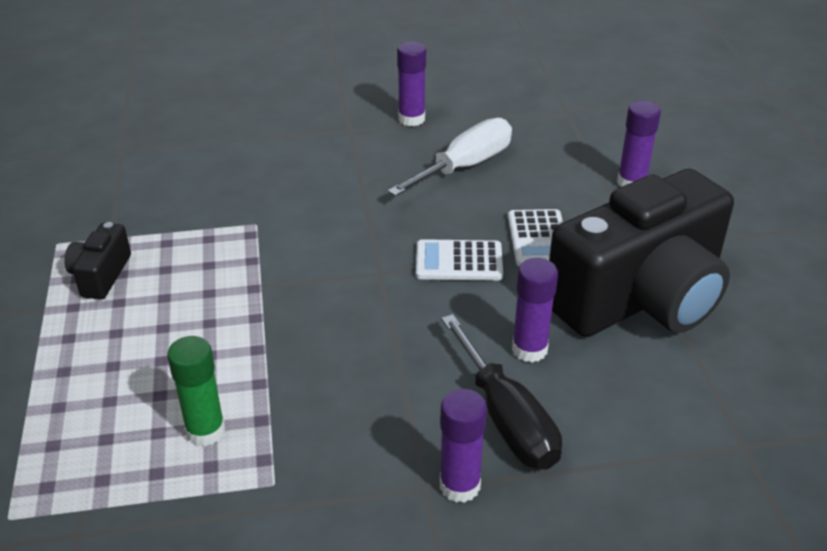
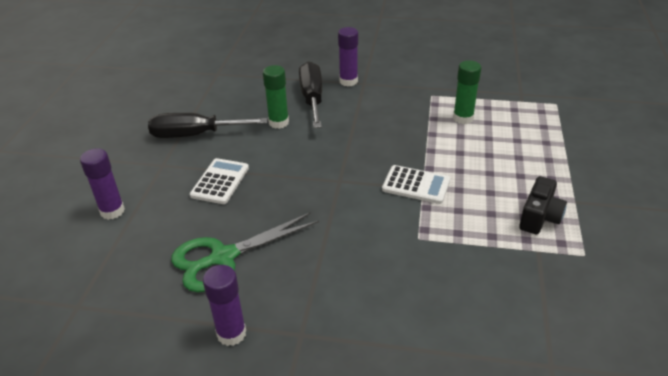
camera: 160 degrees left, 0 degrees up
white screwdriver [388,118,512,196] -> green scissors [171,212,319,292]
white calculator [416,239,503,281] -> white calculator moved to [382,165,450,204]
purple glue stick [512,258,558,363] -> green glue stick [263,65,289,129]
black camera [549,169,734,337] -> black screwdriver [148,113,267,138]

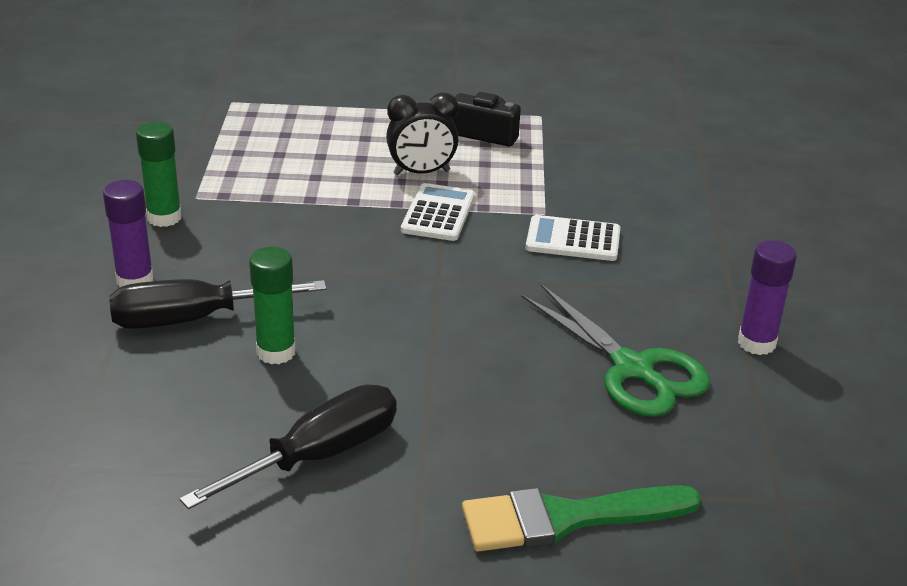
camera: 100 degrees left, 5 degrees down
purple glue stick [80,148,125,220] -> green brush [462,485,701,552]
black screwdriver [148,113,267,138] -> black screwdriver turned 120 degrees counterclockwise [179,384,397,509]
white calculator [190,158,249,204] -> white calculator moved to [526,215,620,261]
green glue stick [453,60,481,124] -> green glue stick moved to [136,121,182,227]
none -> black clock [386,92,459,175]

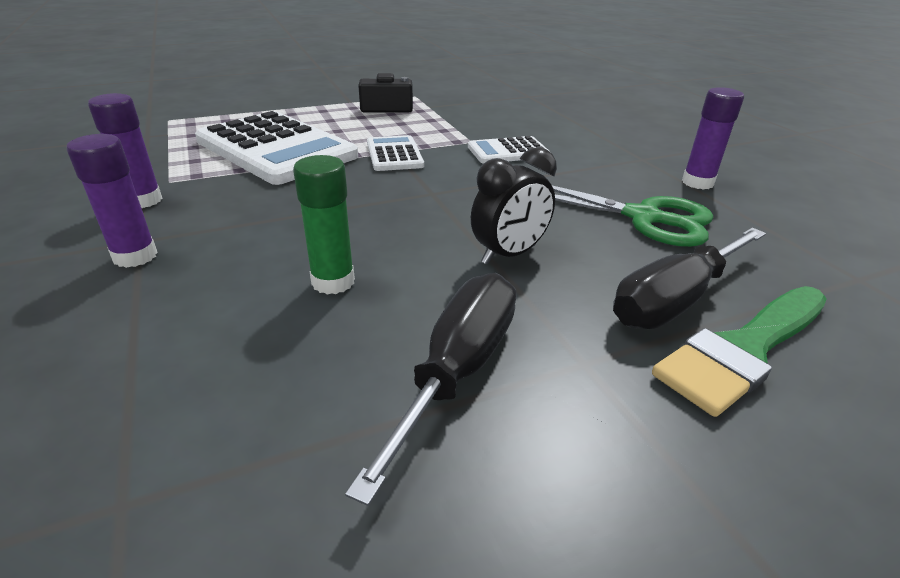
camera: 25 degrees left, 0 degrees up
black screwdriver [109,279,327,329] -> black screwdriver moved to [613,228,766,329]
green glue stick [136,121,182,227] -> purple glue stick [88,93,163,208]
black clock [386,92,459,175] -> black clock moved to [471,147,557,265]
none -> white calculator [195,111,358,185]

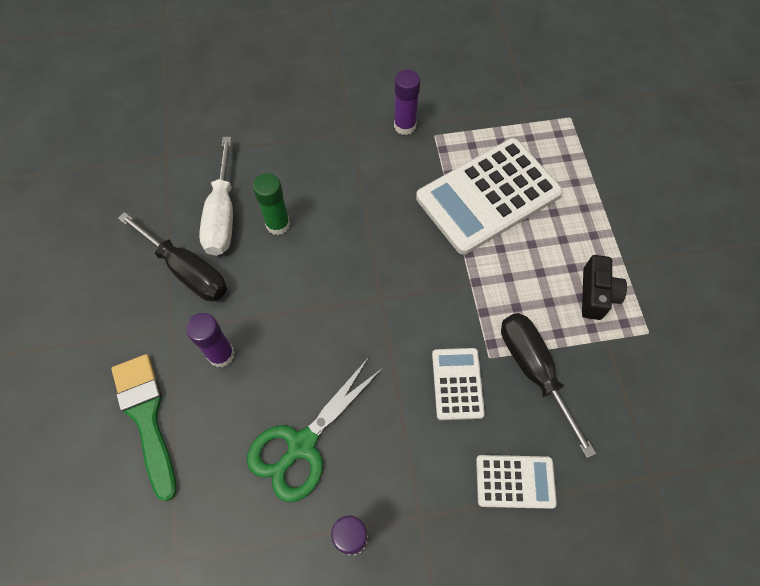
camera: 105 degrees right, 30 degrees up
purple glue stick [66,134,158,268] -> purple glue stick moved to [186,313,235,367]
white calculator [367,135,424,171] -> white calculator moved to [476,455,557,509]
black clock [471,147,557,265] -> none
black screwdriver [613,228,766,329] -> black screwdriver moved to [501,313,596,458]
none -> white screwdriver [199,137,233,256]

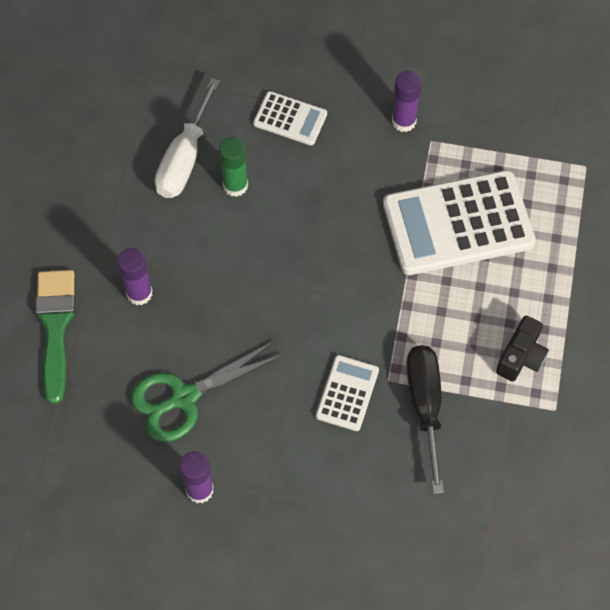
camera: 20 degrees right, 0 degrees up
black screwdriver [118,212,227,301] -> none
white calculator [476,455,557,509] -> white calculator moved to [253,91,327,145]

